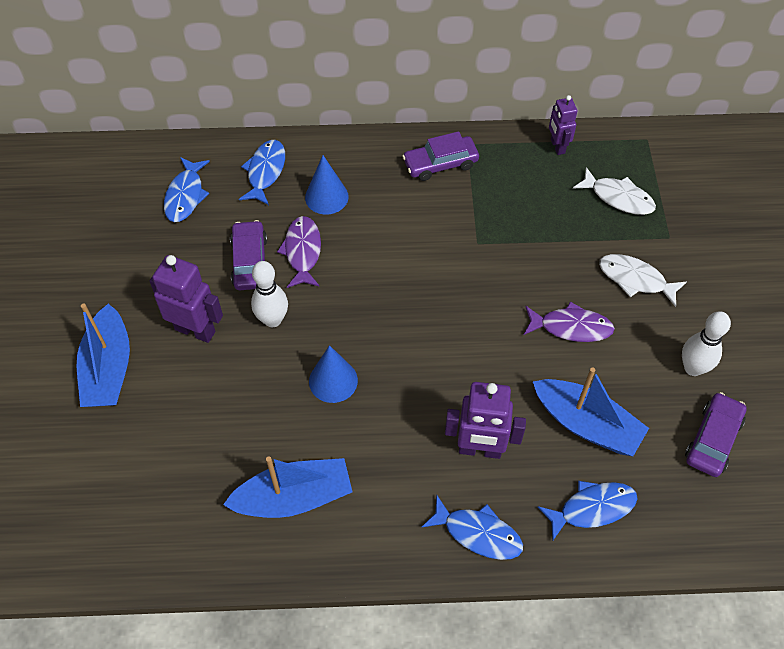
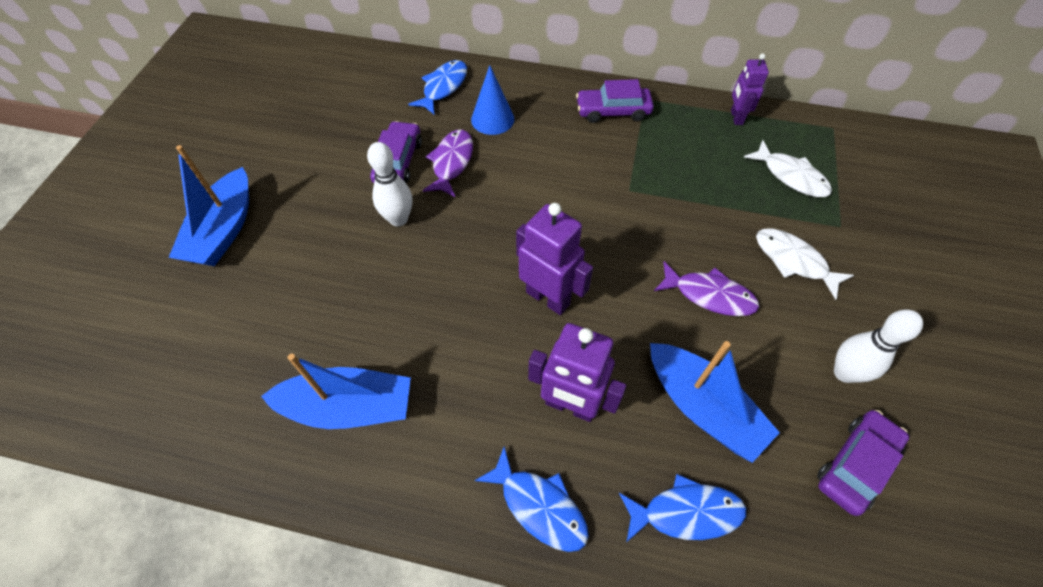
camera: 15 degrees right, 0 degrees up
purple robot [150,255,223,343] -> purple robot moved to [516,203,593,315]
blue fish [164,157,210,222] -> none
blue cone [309,345,358,403] -> none

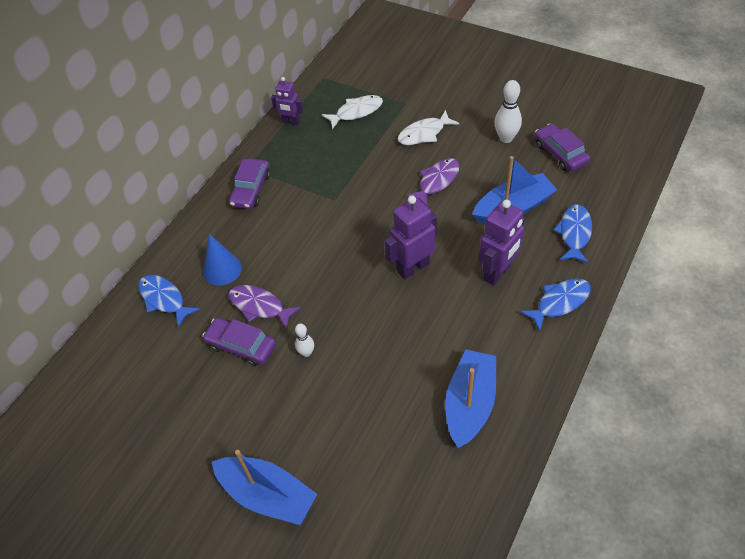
camera: 70 degrees left, 5 degrees down
white bowling pin [367,142,412,226] -> white bowling pin [295,323,314,357], size x0.59

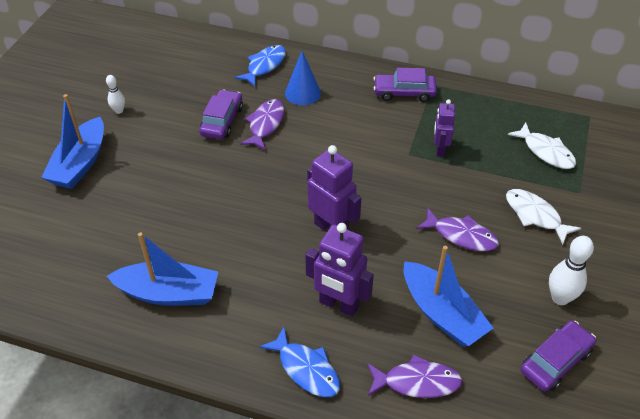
camera: 75 degrees right, 5 degrees down
purple robot [271,77,303,125] -> purple robot moved to [434,100,455,157]
white bowling pin [295,323,314,357] -> white bowling pin moved to [106,75,125,114]
blue fish [553,205,592,263] -> purple fish [367,354,462,398]

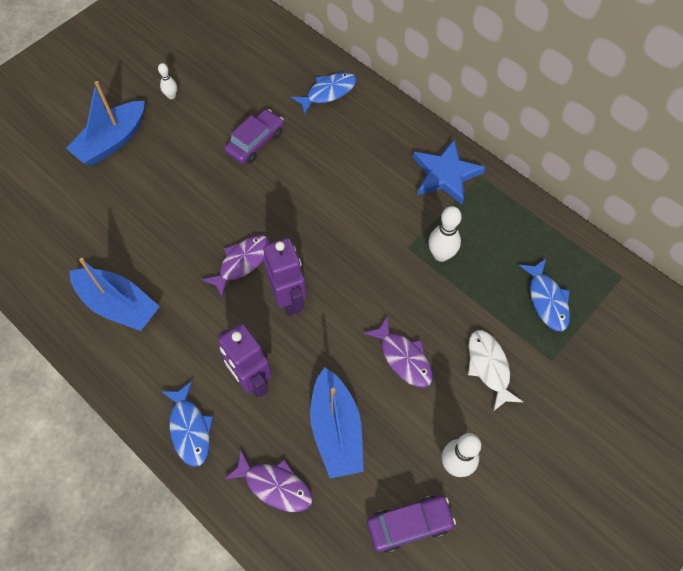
camera: 25 degrees right, 15 degrees up
purple fish [240,99,284,150] -> purple fish moved to [202,235,270,297]
blue cone [285,51,321,105] -> none
purple car [373,68,437,102] -> blue star [413,139,486,205]
purple robot [434,100,455,157] -> white bowling pin [429,206,462,262]
white fish [508,122,576,169] -> blue fish [518,259,570,331]

